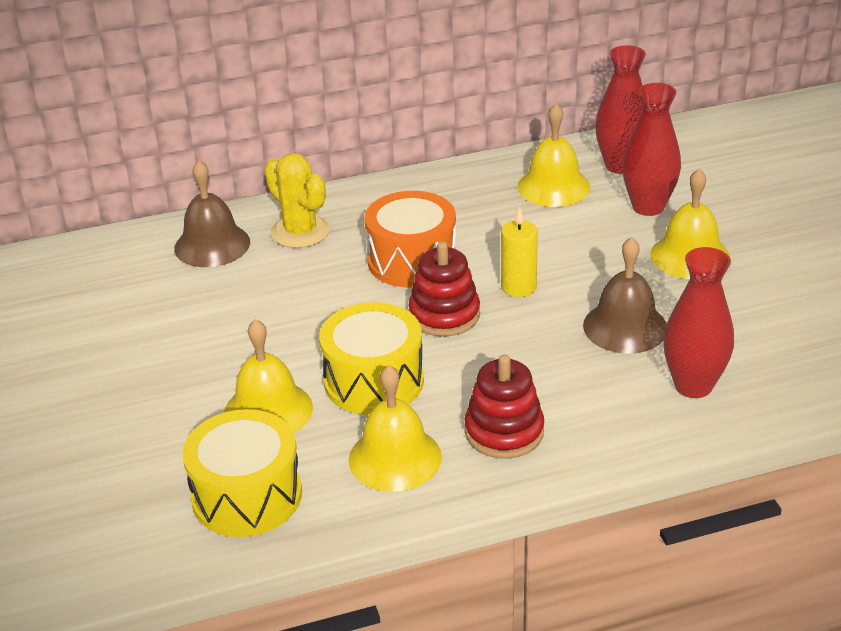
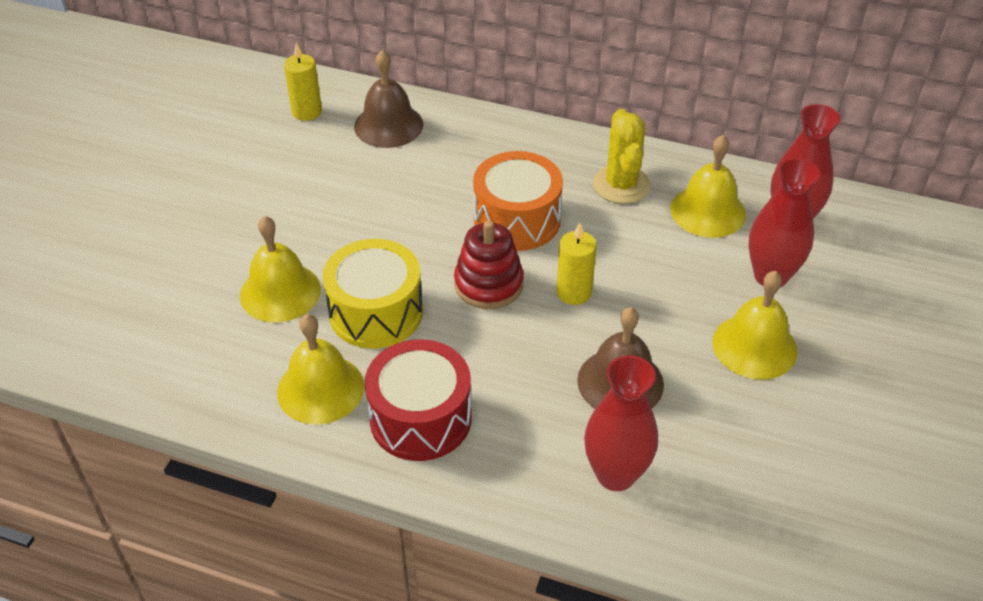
camera: 35 degrees right, 10 degrees up
yellow drum [182,409,302,537] -> none
yellow cactus [265,153,330,248] -> yellow cactus moved to [593,109,651,204]
red stacking toy [465,354,544,459] -> red drum [365,339,472,461]
none -> yellow candle [284,43,322,121]

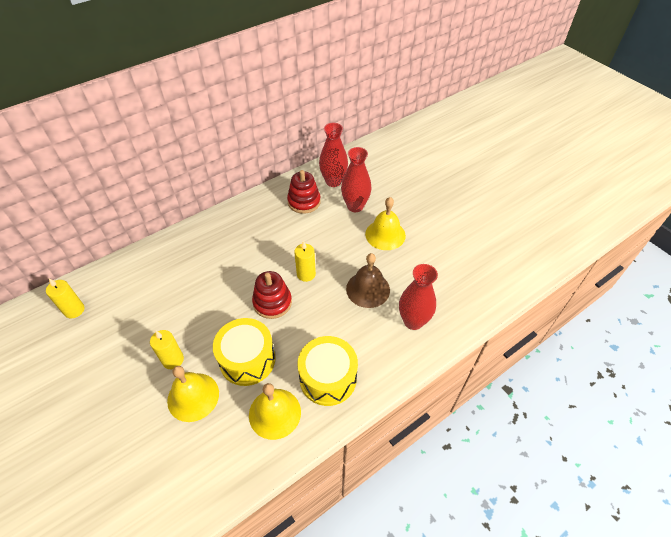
camera: 55 degrees left, 5 degrees up
brown bell [354,50,424,148] -> none
red drum [365,339,472,461] -> yellow drum [297,336,358,406]
orange drum [473,151,563,251] -> none
yellow cactus [593,109,651,204] -> none
yellow bell [670,135,746,238] -> red stacking toy [287,170,321,214]
none -> yellow candle [150,330,184,369]

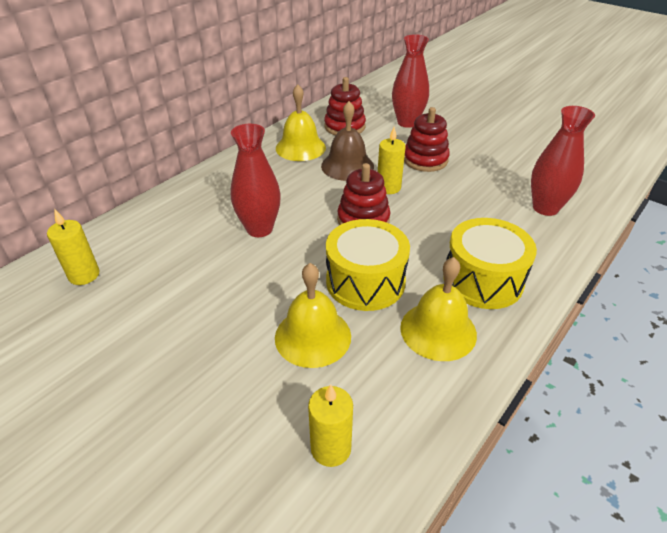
camera: 15 degrees left, 10 degrees down
yellow candle [150,330,184,369] -> yellow candle moved to [308,384,353,467]
red vase [319,123,348,187] -> red vase moved to [231,124,281,237]
brown bell [346,253,390,308] -> brown bell moved to [321,101,374,181]
yellow bell [365,197,406,250] -> yellow bell moved to [276,84,326,161]
none -> red stacking toy [404,107,450,172]

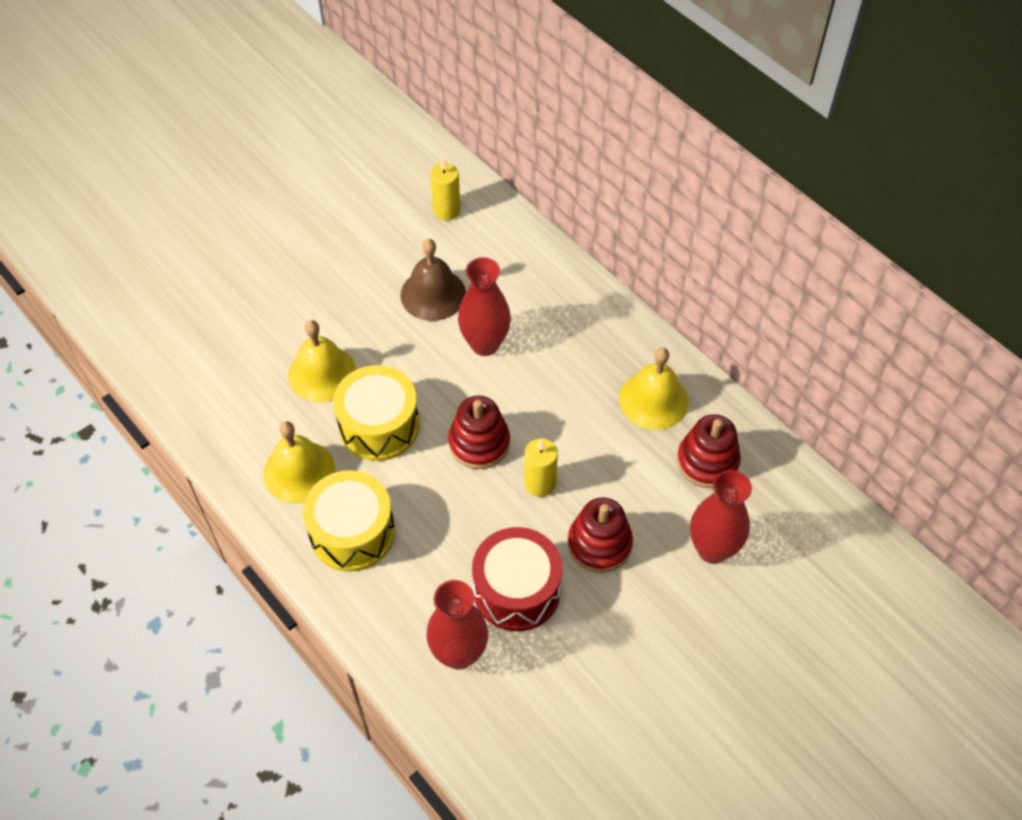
camera: 100 degrees right, 15 degrees up
yellow candle [308,384,353,467] -> none
brown bell [321,101,374,181] -> brown bell moved to [401,239,466,321]
none -> red drum [472,527,562,631]

